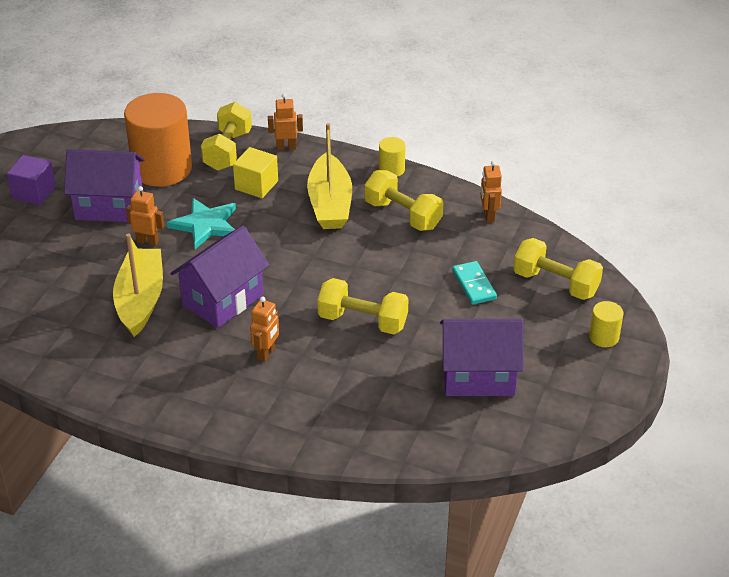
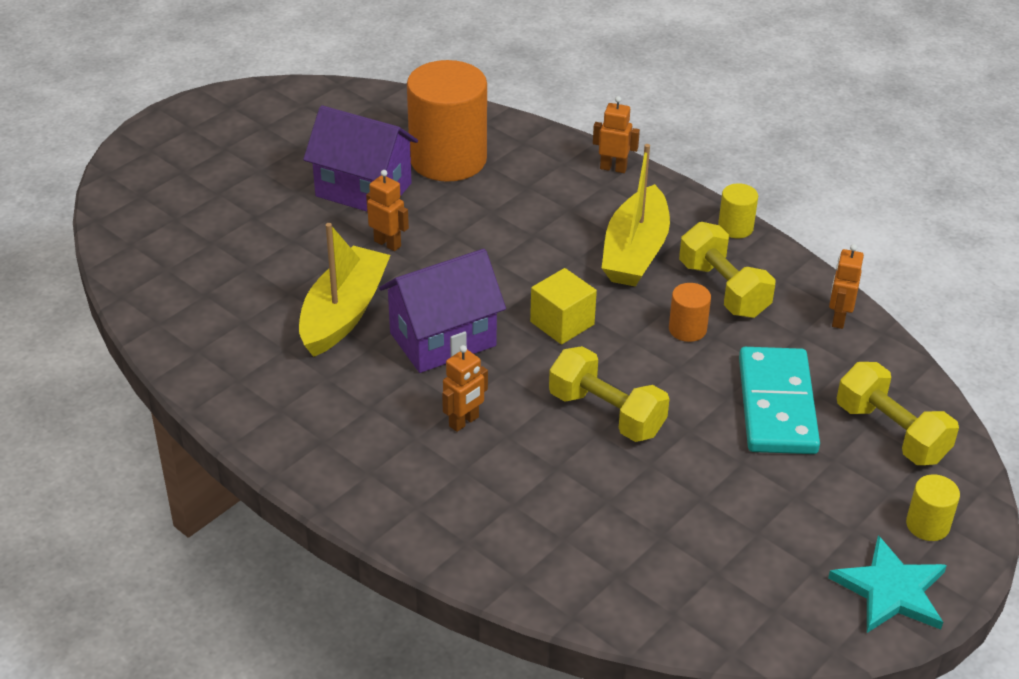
camera: 20 degrees right, 0 degrees up
purple cube [7,155,56,205] -> none
turquoise star [167,198,236,249] -> turquoise star moved to [828,535,947,633]
yellow dumbbell [201,102,252,171] -> none
yellow cube [233,147,278,198] -> yellow cube moved to [530,268,597,345]
purple house [440,319,523,396] -> none
turquoise domino [452,261,497,305] -> turquoise domino [739,347,820,454], size x1.80
none -> orange cylinder [669,283,711,342]

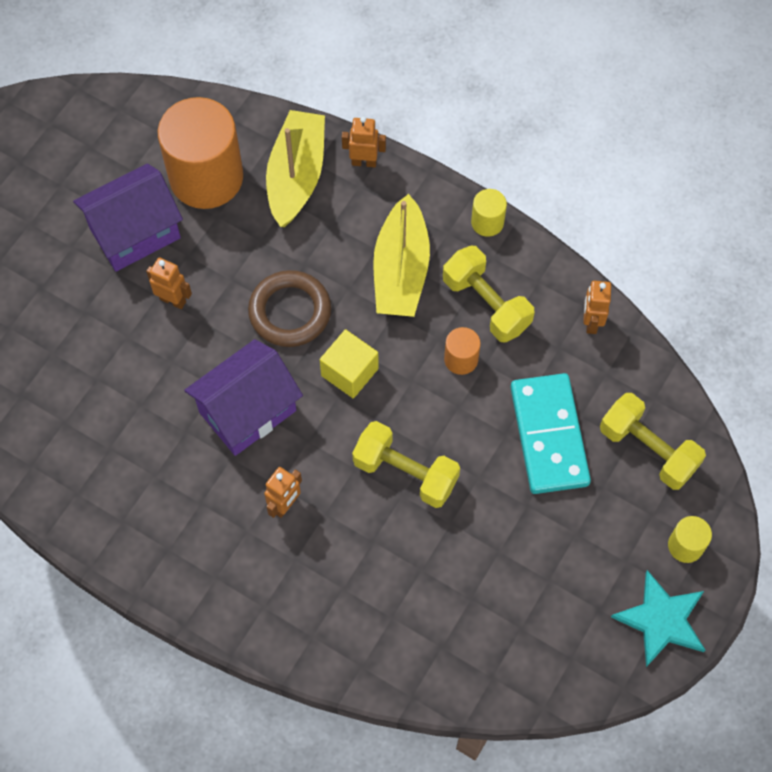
camera: 10 degrees left, 25 degrees up
yellow boat [299,223,391,357] -> yellow boat moved to [266,110,325,227]
purple house [303,105,418,211] -> purple house turned 45 degrees counterclockwise [73,163,183,272]
none -> brown ring [248,270,331,347]

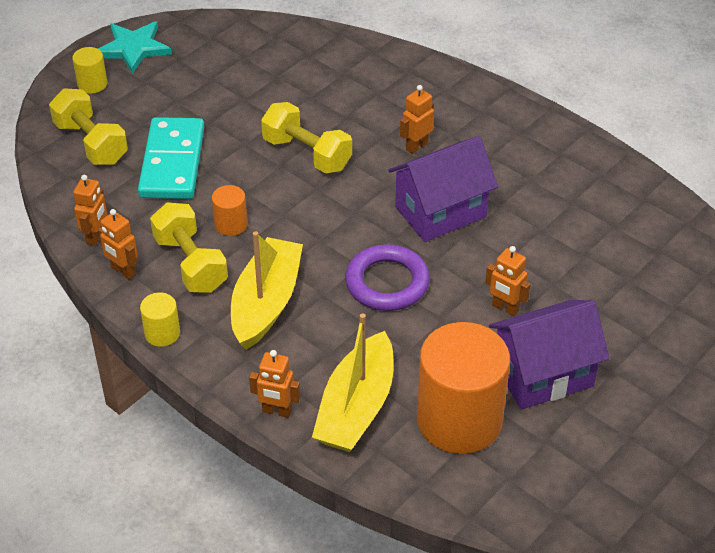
camera: 170 degrees left, 20 degrees down
brown ring [248,270,331,347] -> purple ring [345,244,430,311]
yellow cube [320,329,379,399] -> none
none -> orange robot [98,209,138,279]

